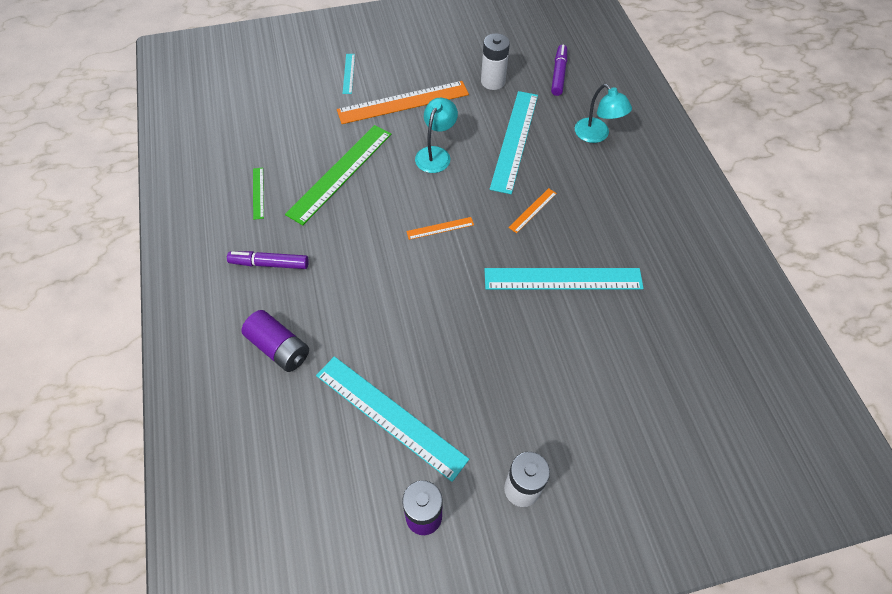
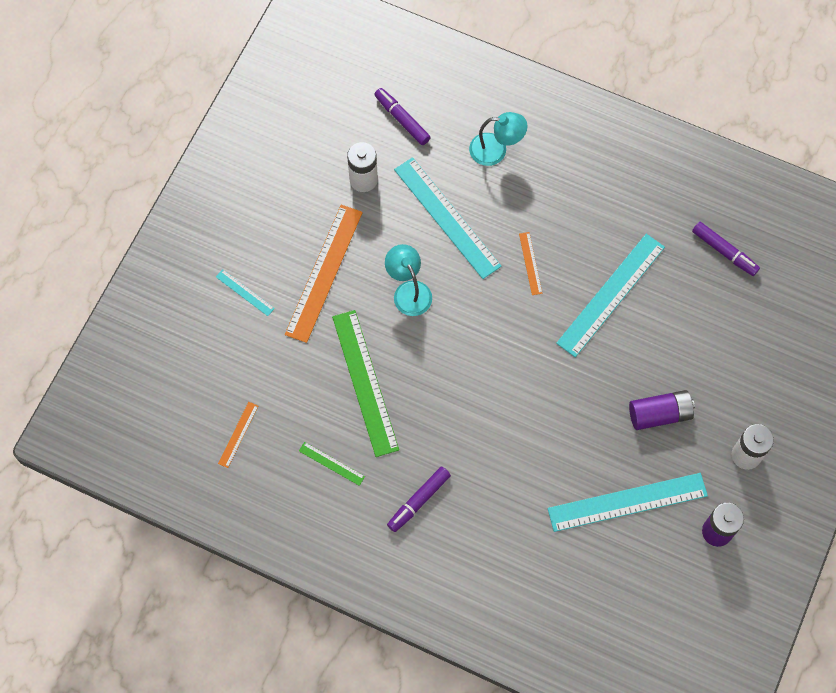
camera: 50 degrees left, 10 degrees up
purple battery [241,310,309,372] -> purple battery moved to [629,390,695,430]
orange ruler [406,217,474,240] -> orange ruler moved to [218,402,258,468]
none -> purple marker [692,222,760,276]

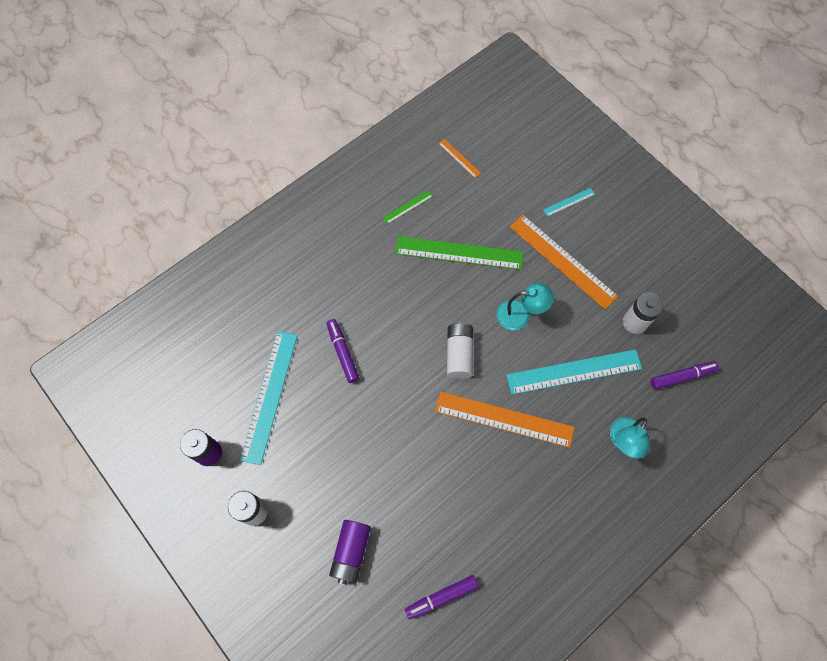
camera: 115 degrees right, 0 degrees up
purple marker [387,466,451,532] -> purple marker moved to [327,319,359,383]
orange ruler [519,232,543,295] -> orange ruler [435,392,574,448], size x2.22
turquoise ruler [556,234,665,357] -> none
purple battery [629,390,695,430] -> purple battery moved to [329,520,371,585]
none -> white battery [447,323,473,379]

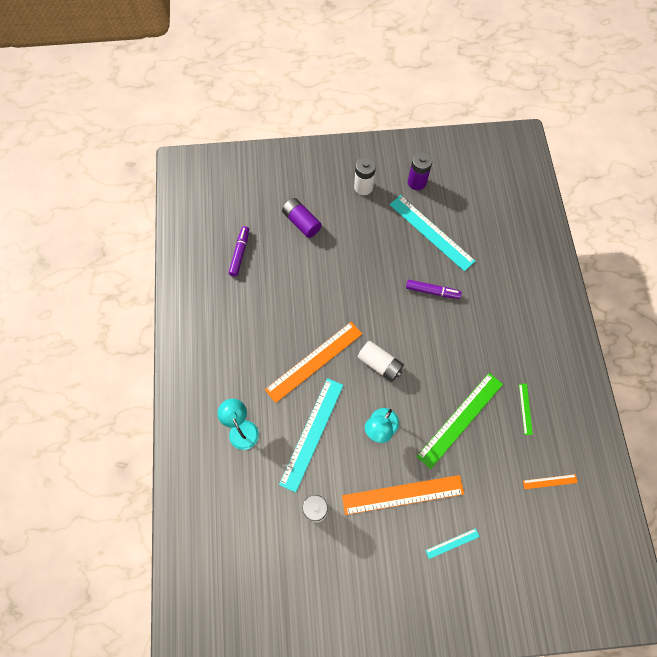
camera: 125 degrees right, 0 degrees up
turquoise ruler [543,188,595,217] -> turquoise ruler turned 60 degrees clockwise [425,528,480,559]
purple marker [651,361,719,389] -> none

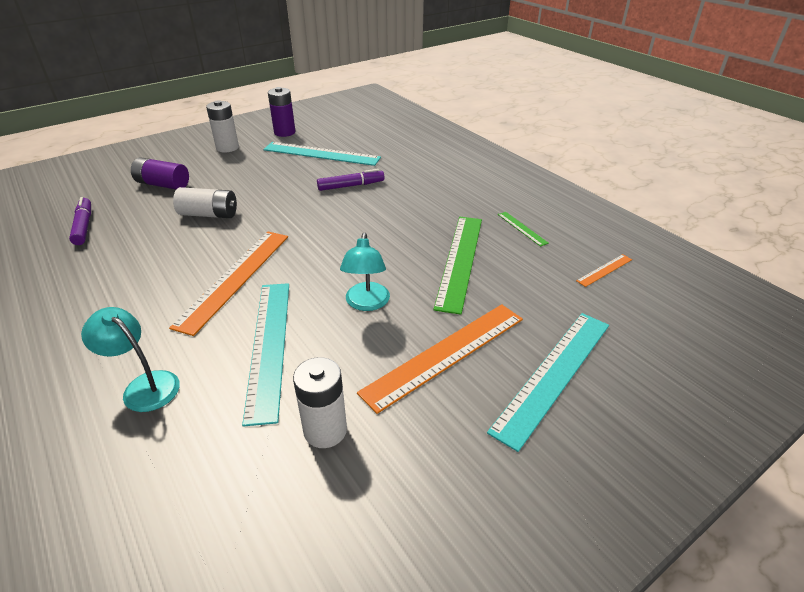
camera: 30 degrees left, 30 degrees down
white battery [357,341,404,382] -> white battery moved to [173,187,237,218]
turquoise ruler [425,528,480,559] -> turquoise ruler [487,313,609,452], size x2.22

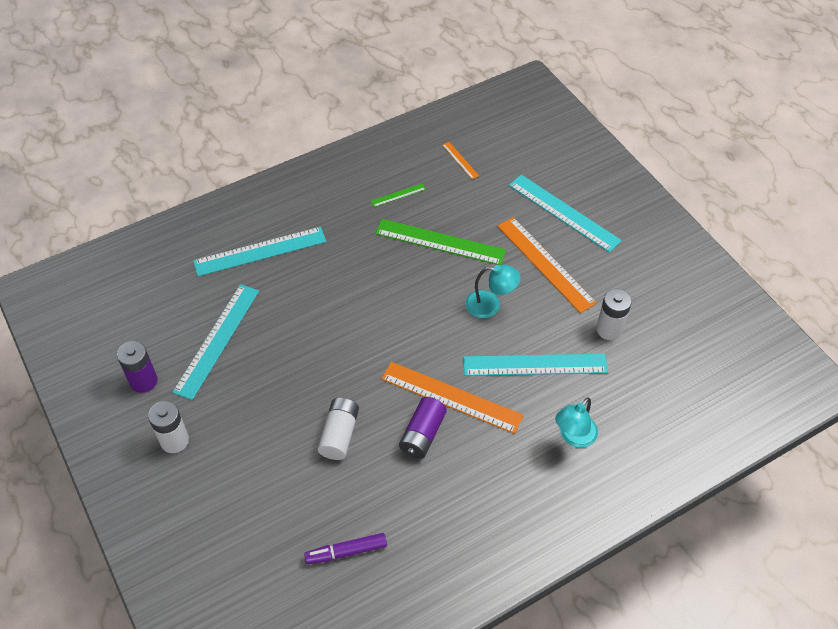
camera: 85 degrees left, 15 degrees up
purple battery [131,157,189,189] -> purple battery moved to [399,397,447,458]
purple marker [317,169,385,191] -> none
none -> turquoise ruler [193,227,326,276]

